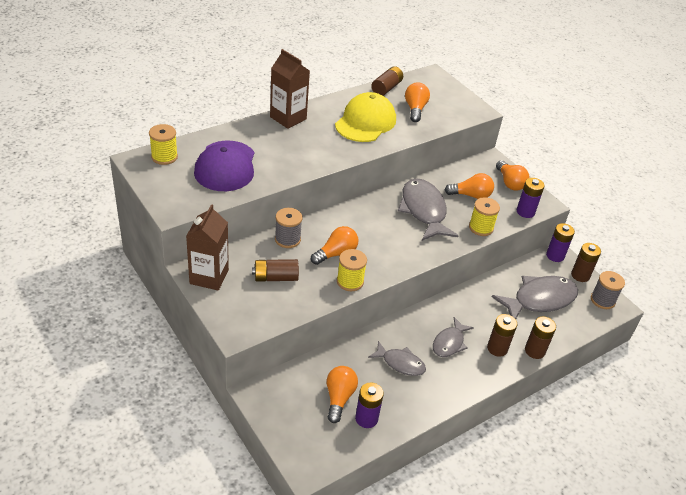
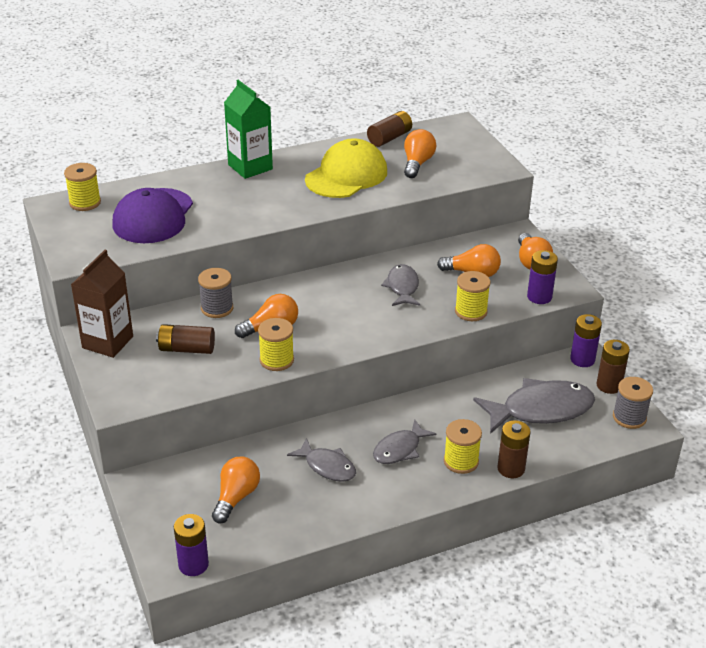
camera: 15 degrees right, 5 degrees down
brown carton [270,49,310,129] -> green carton [224,80,273,179]
purple battery [355,383,384,428] -> purple battery moved to [174,514,209,576]
grey fish [398,178,459,241] -> grey fish [381,264,420,306], size x0.58
brown battery [487,314,517,357] -> yellow spool [444,419,482,474]

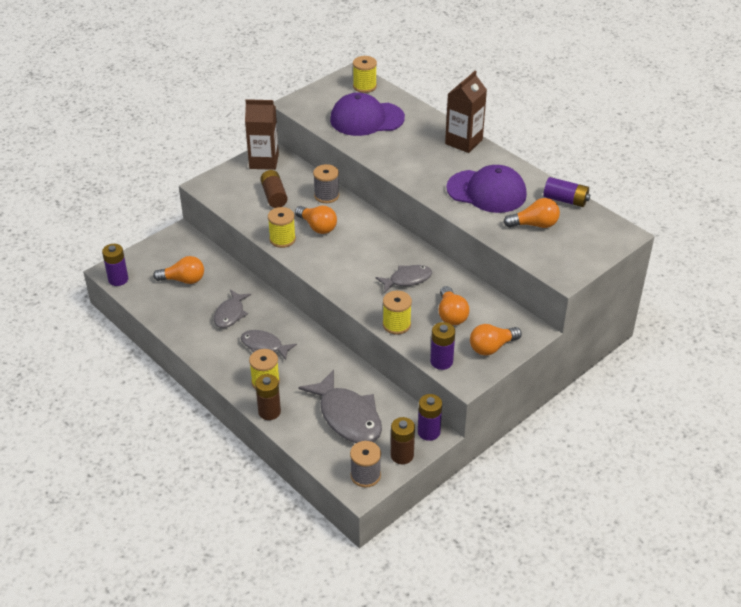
camera: 70 degrees right, 5 degrees up
green carton [224,80,273,179] -> brown carton [445,71,487,153]
yellow cap [305,138,387,198] -> purple cap [446,165,527,213]
brown battery [367,111,412,147] -> purple battery [543,177,590,207]

